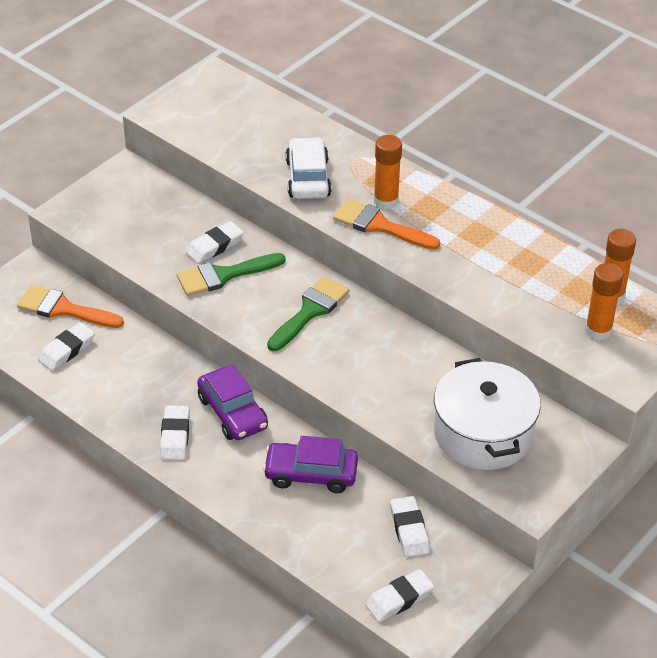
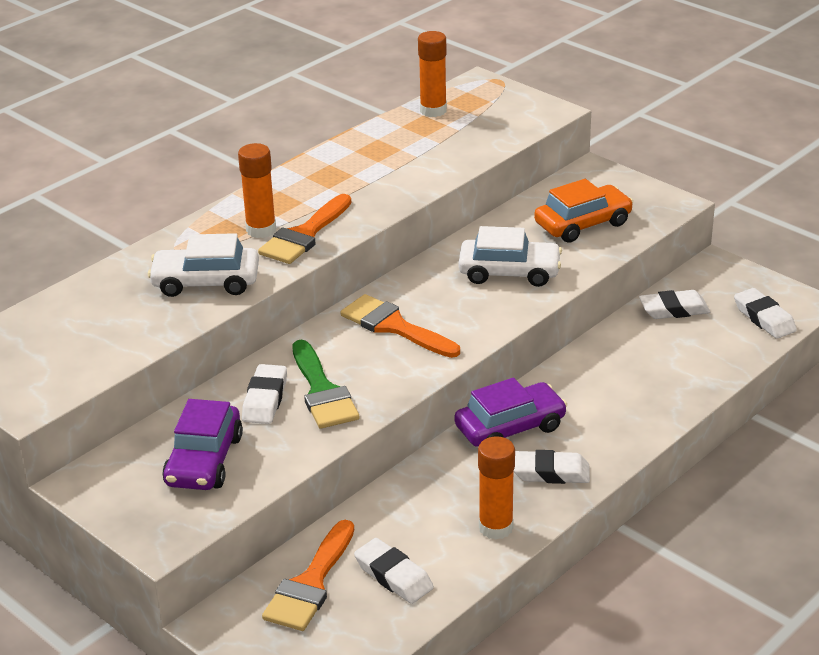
camera: 85 degrees left, 10 degrees down
white eraser [186,221,244,264] -> white eraser turned 45 degrees clockwise [242,364,287,424]
purple car [263,436,358,493] -> purple car moved to [162,399,243,490]
green brush [267,276,349,351] -> orange brush [340,294,460,358]
white pot [434,358,541,470] -> orange car [534,179,633,243]
orange glue stick [585,263,623,340] -> orange glue stick moved to [478,436,515,540]
none -> white car [459,226,562,287]

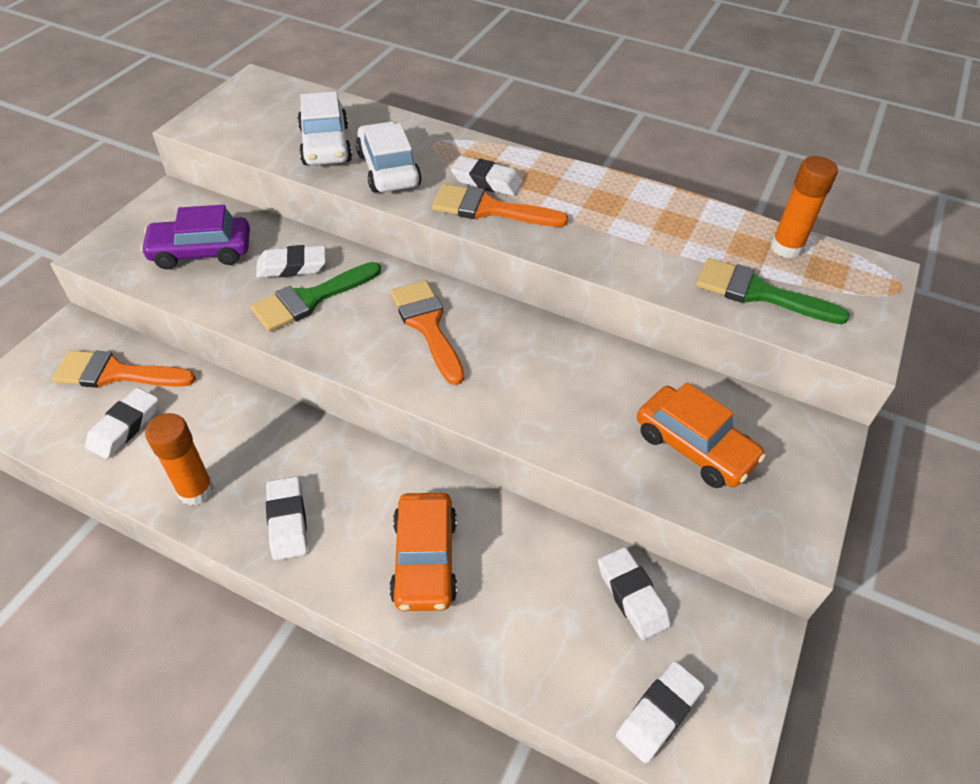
camera: 70 degrees right, 15 degrees up
orange glue stick [238,143,276,238] -> white eraser [451,156,523,196]
orange brush [340,294,460,358] -> orange brush turned 45 degrees counterclockwise [390,280,464,385]
purple car [454,377,567,447] -> none
white car [459,226,562,287] -> white car moved to [298,92,352,165]
none -> orange car [389,493,457,611]
none -> green brush [696,258,850,324]

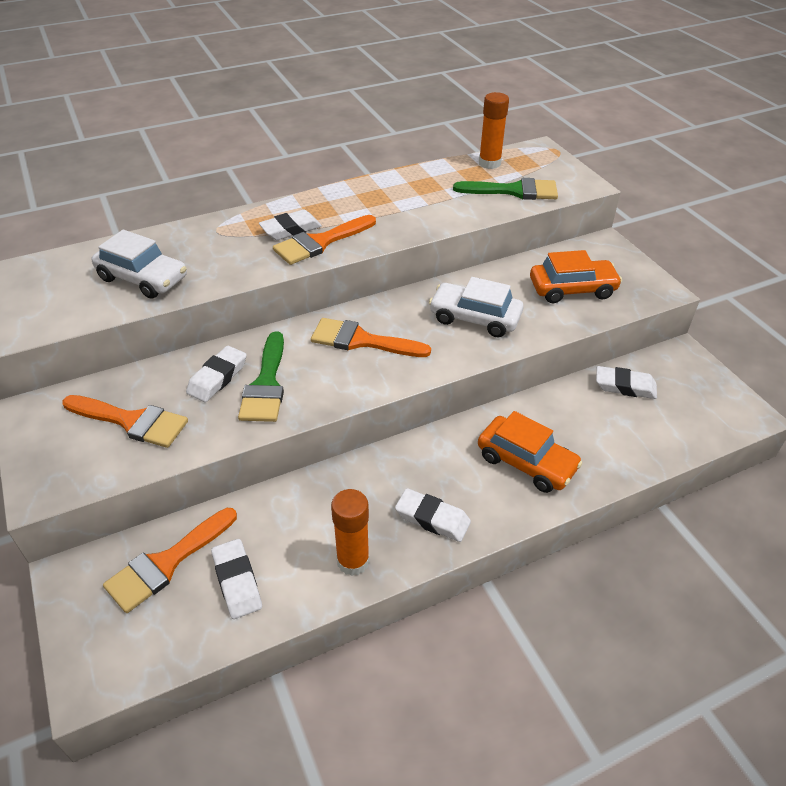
camera: 50 degrees left, 5 degrees down
purple car [140,205,250,269] -> orange brush [62,395,188,448]
white car [356,121,422,192] -> white car moved to [429,277,524,337]
white eraser [616,661,705,763] -> none
green brush [696,258,850,324] -> green brush turned 150 degrees counterclockwise [453,178,558,200]

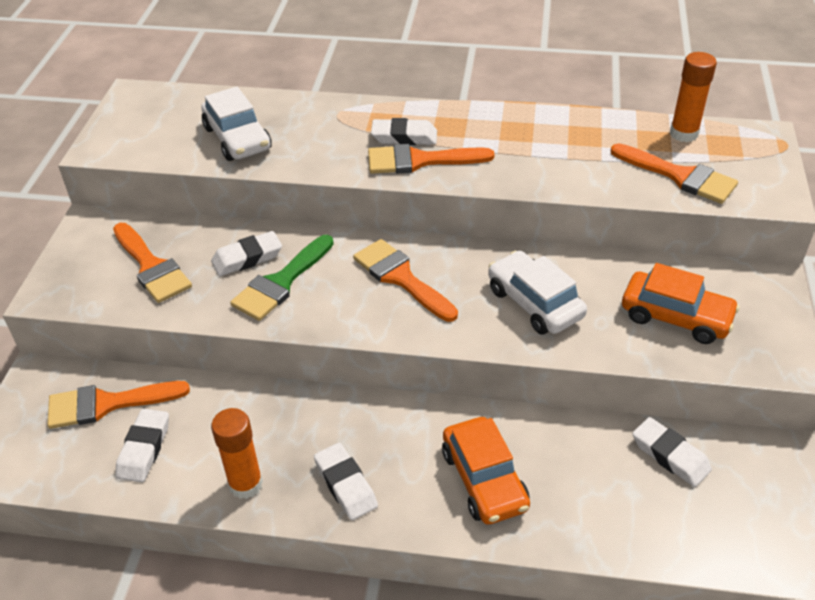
camera: 35 degrees right, 0 degrees up
green brush [453,178,558,200] -> orange brush [611,143,738,204]

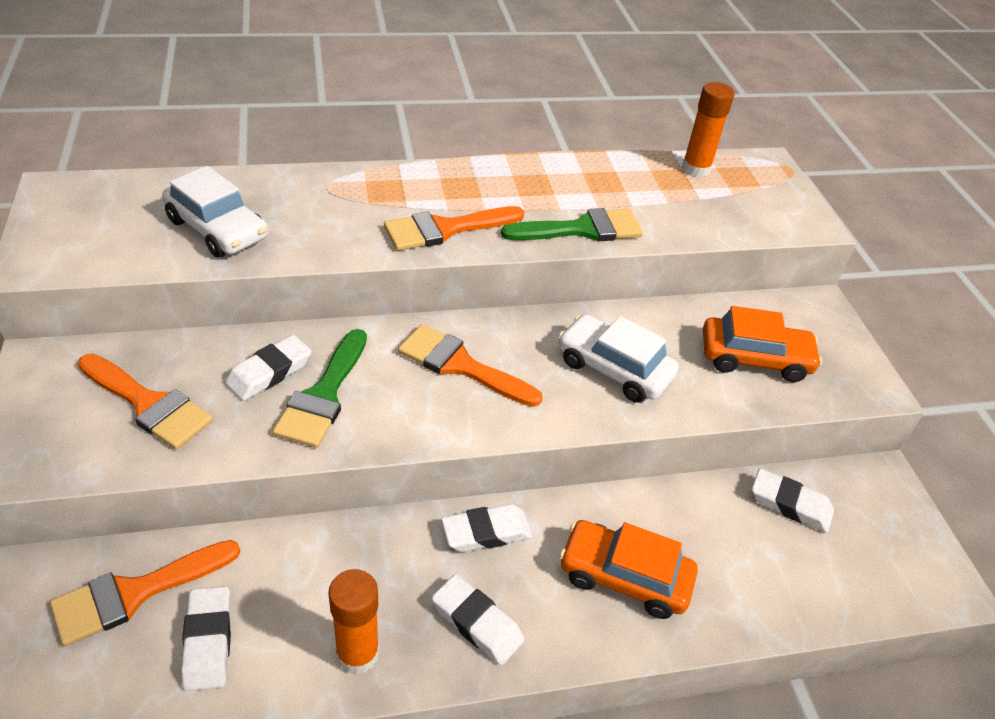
camera: 25 degrees left, 0 degrees up
white eraser [371,118,437,145] -> white eraser moved to [441,504,532,552]
orange car [442,417,530,524] -> orange car turned 150 degrees clockwise [559,520,698,619]
orange brush [611,143,738,204] -> none
none -> green brush [501,208,643,242]

